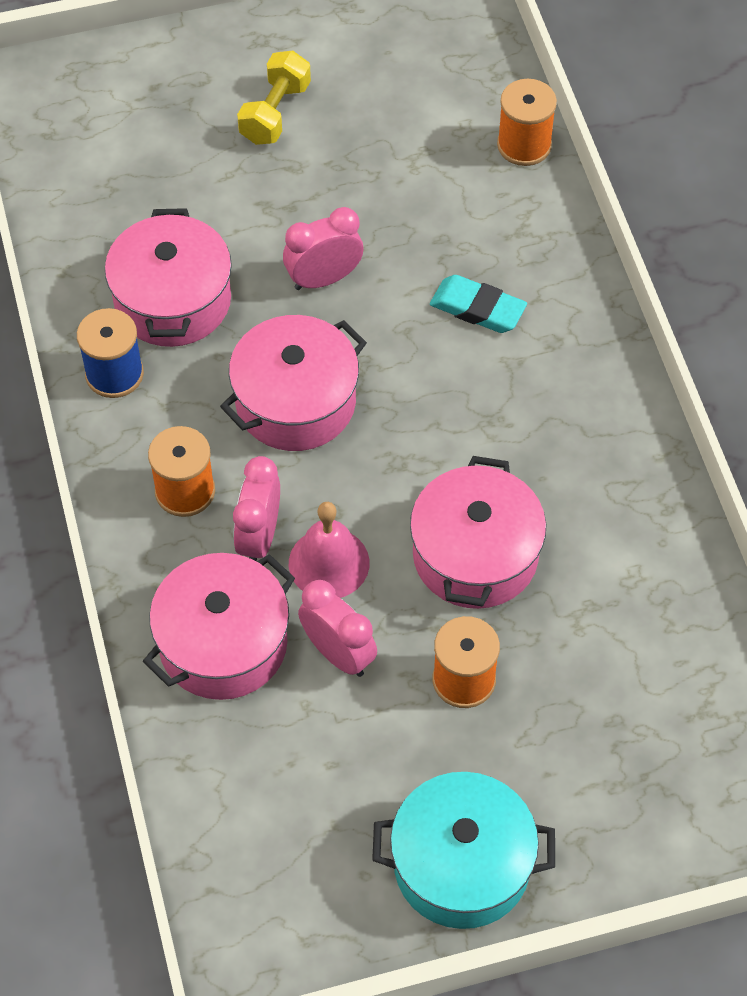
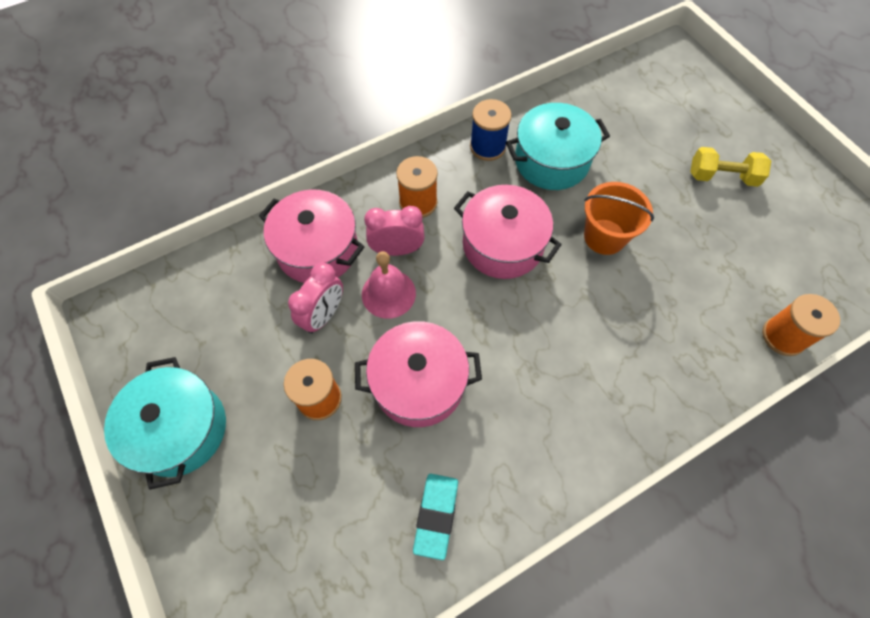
camera: 75 degrees right, 5 degrees up
pink pot [105,208,232,347] -> turquoise pot [506,103,610,190]
pink clock [283,207,363,290] -> orange bucket [584,182,654,255]
turquoise eraser [430,275,527,333] -> turquoise eraser moved to [413,474,458,560]

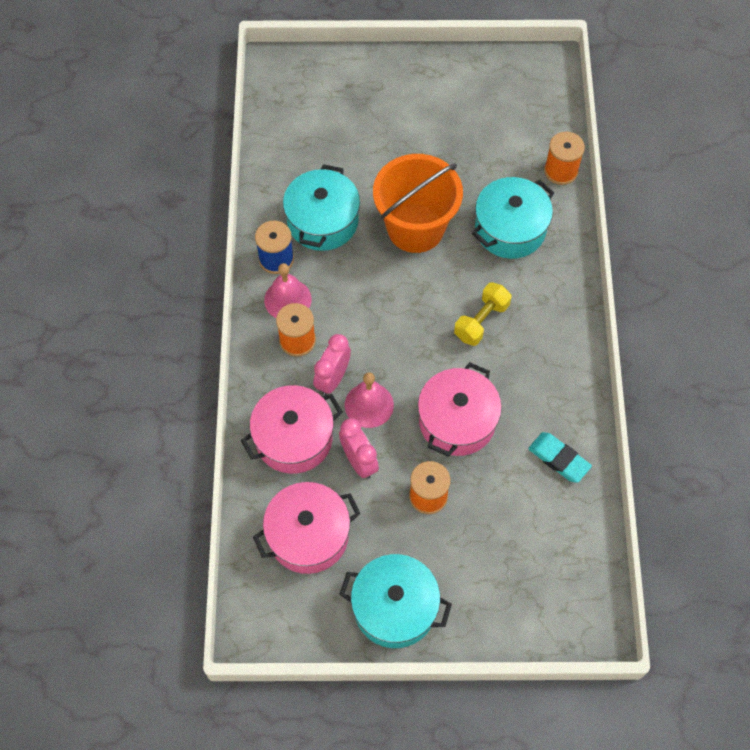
camera: 60 degrees left, 0 degrees up
pink pot [454,185,562,279] -> pink pot moved to [253,482,361,574]
orange bucket [584,182,654,255] -> orange bucket [373,154,463,253], size x1.55
yellow dumbbell [690,147,771,187] -> yellow dumbbell moved to [454,282,512,346]
none -> pink bell [264,263,312,318]
none -> turquoise pot [472,177,554,259]

